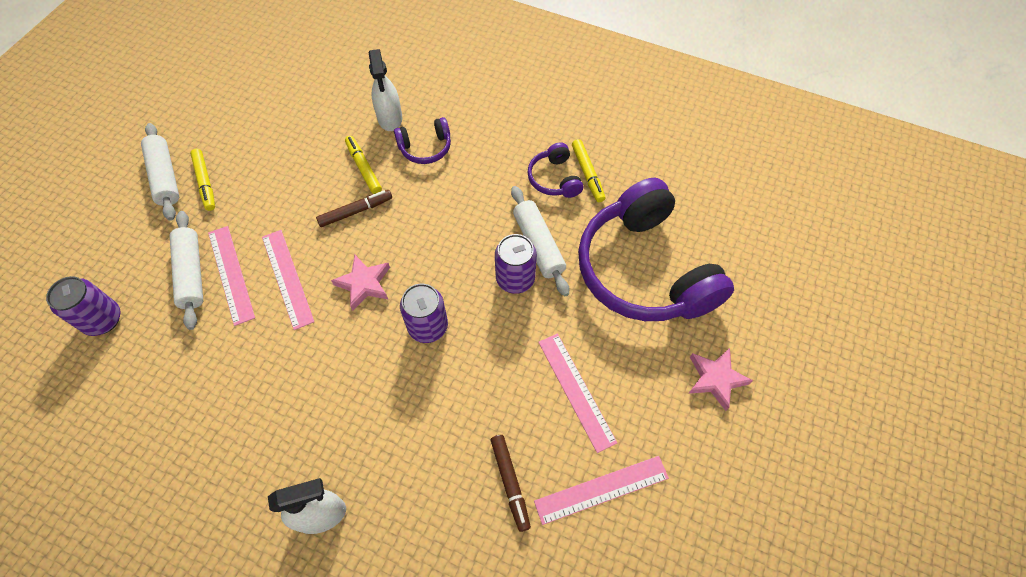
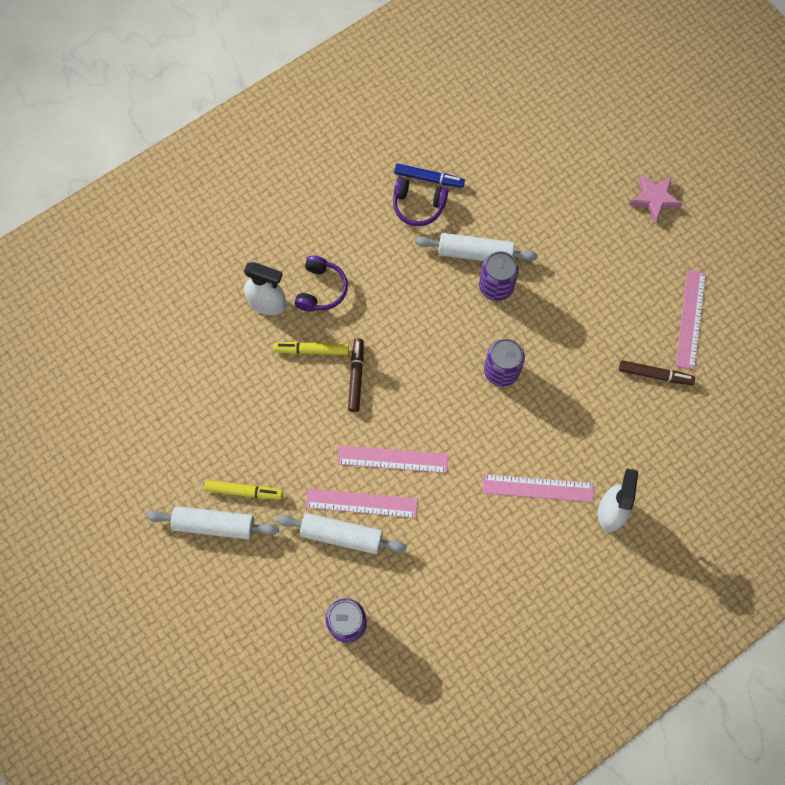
camera: 60 degrees left, 10 degrees up
pink star [331,255,390,310] -> none
pink ruler [538,334,617,453] -> pink ruler moved to [483,474,594,502]
yellow marker [572,139,605,202] -> blue marker [394,164,465,188]
purple headphones [578,178,734,321] -> none

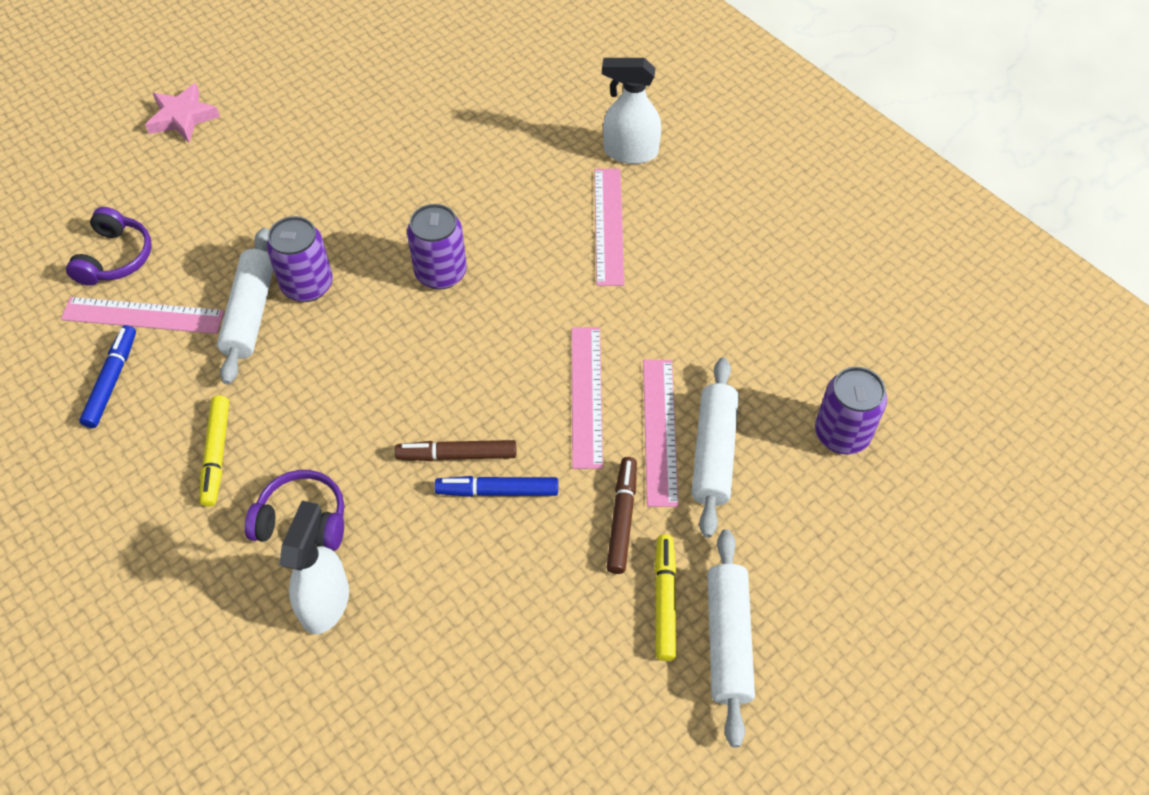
camera: 95 degrees left, 15 degrees down
yellow marker [274,342,349,355] -> yellow marker moved to [200,395,229,507]
purple headphones [393,177,448,226] -> purple headphones moved to [66,207,152,286]
brown marker [619,360,695,385] -> brown marker moved to [606,457,637,574]
pink ruler [676,270,706,370] -> pink ruler moved to [61,297,225,334]
none -> blue marker [435,476,558,497]

